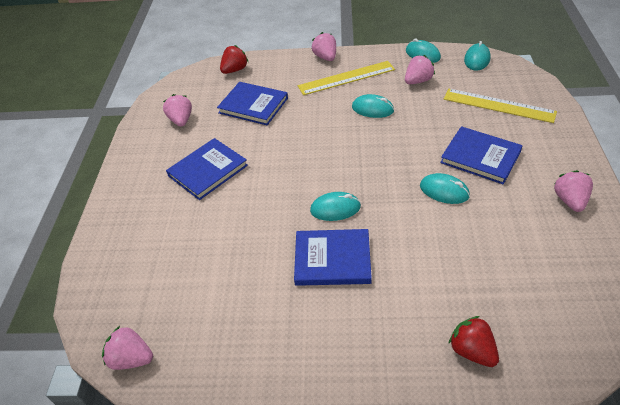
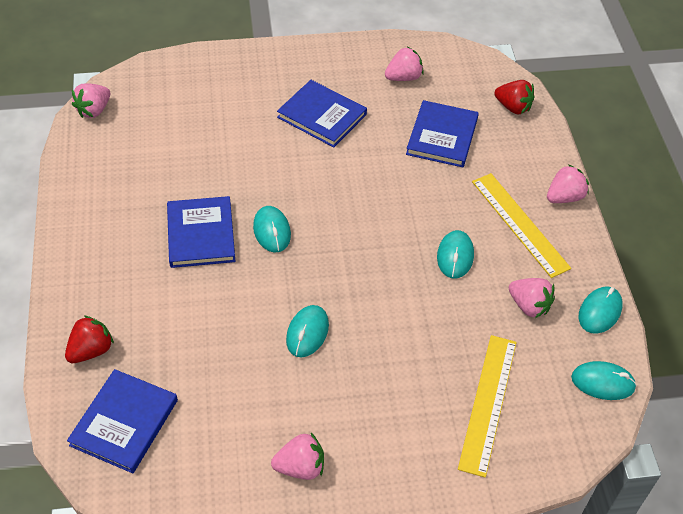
camera: 75 degrees right, 5 degrees up
pink strawberry [102,326,153,370] -> pink strawberry turned 150 degrees counterclockwise [72,83,110,118]
blue book [440,126,523,184] -> blue book moved to [67,369,178,473]

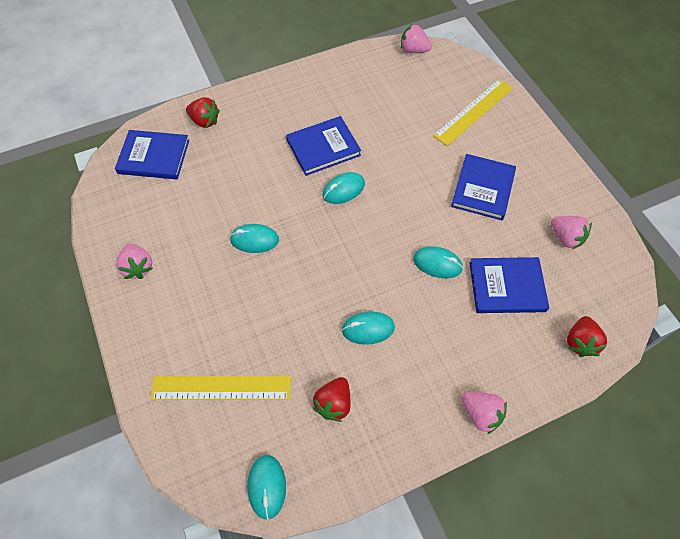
camera: 75 degrees right, 10 degrees up
yellow ruler [472,173,571,278] -> yellow ruler moved to [433,79,513,146]
pink strawberry [509,278,555,318] -> red strawberry [313,377,351,422]
turquoise mouse [579,286,623,334] -> turquoise mouse moved to [413,246,463,278]

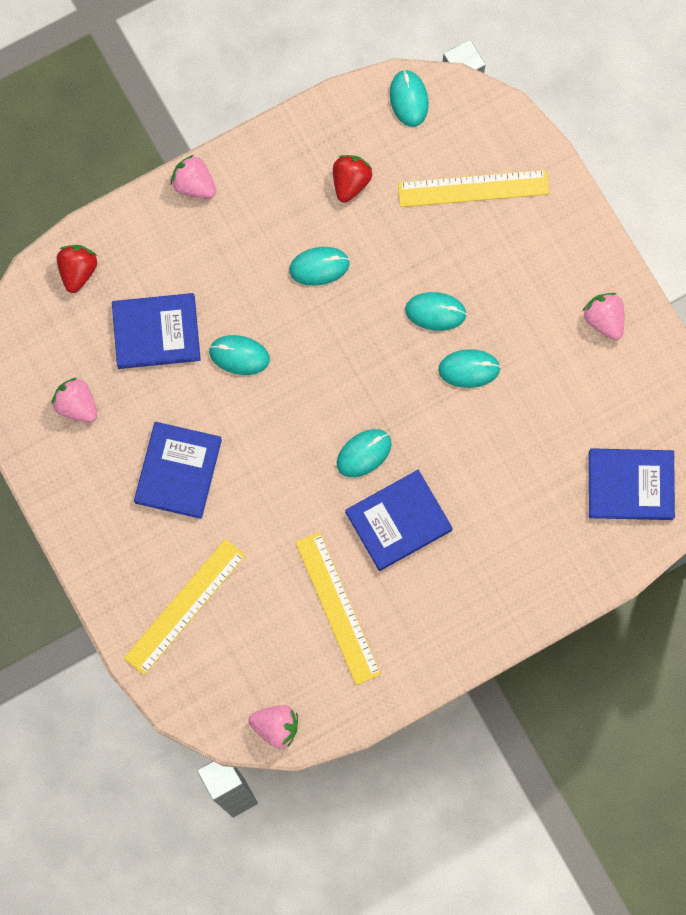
camera: 175 degrees right, 15 degrees up
red strawberry [186,97,220,128] -> none
none -> yellow ruler [295,532,381,685]
none -> turquoise mouse [405,292,467,331]

